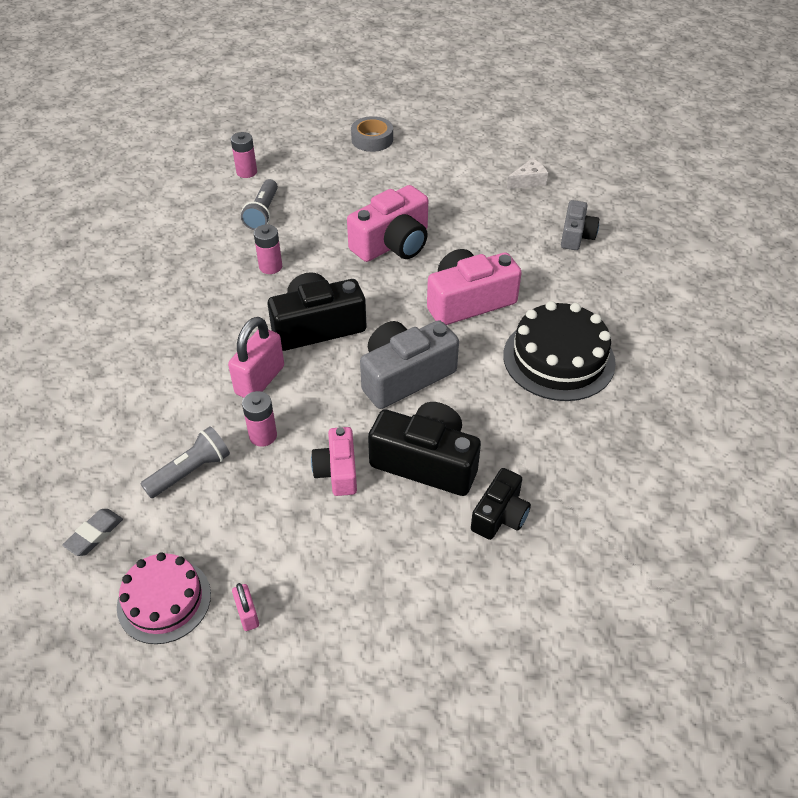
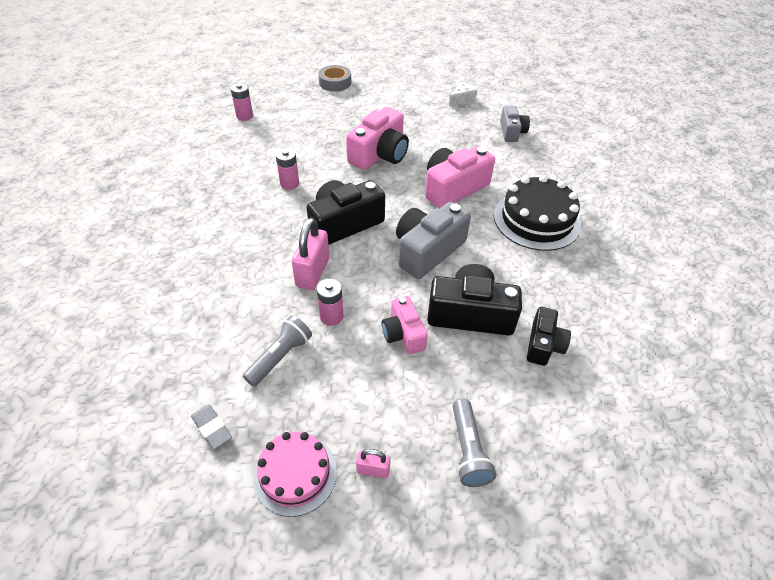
camera: 15 degrees left, 0 degrees up
grey eraser [62,509,123,556] -> grey eraser turned 60 degrees counterclockwise [191,405,232,450]
pink padlock [232,583,259,631] -> pink padlock turned 45 degrees counterclockwise [356,449,391,478]
grey flashlight [241,179,278,230] -> grey flashlight moved to [453,399,496,487]

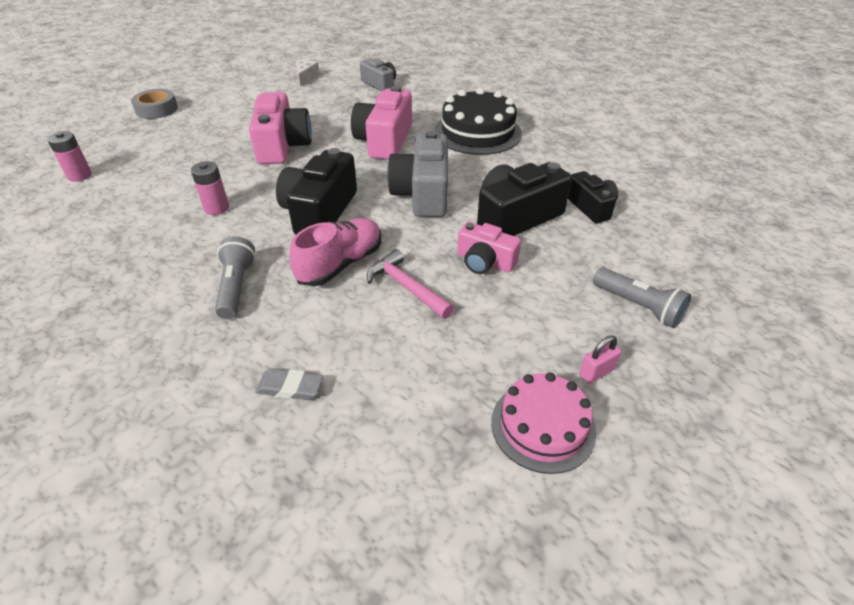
camera: 40 degrees left, 5 degrees down
grey eraser [191,405,232,450] -> grey eraser moved to [255,368,323,400]
grey flashlight [243,315,312,386] -> grey flashlight moved to [215,236,256,319]
pink padlock [292,218,329,290] -> pink shoe [289,218,381,286]
pink battery [317,279,343,326] -> pink hammer [367,249,454,319]

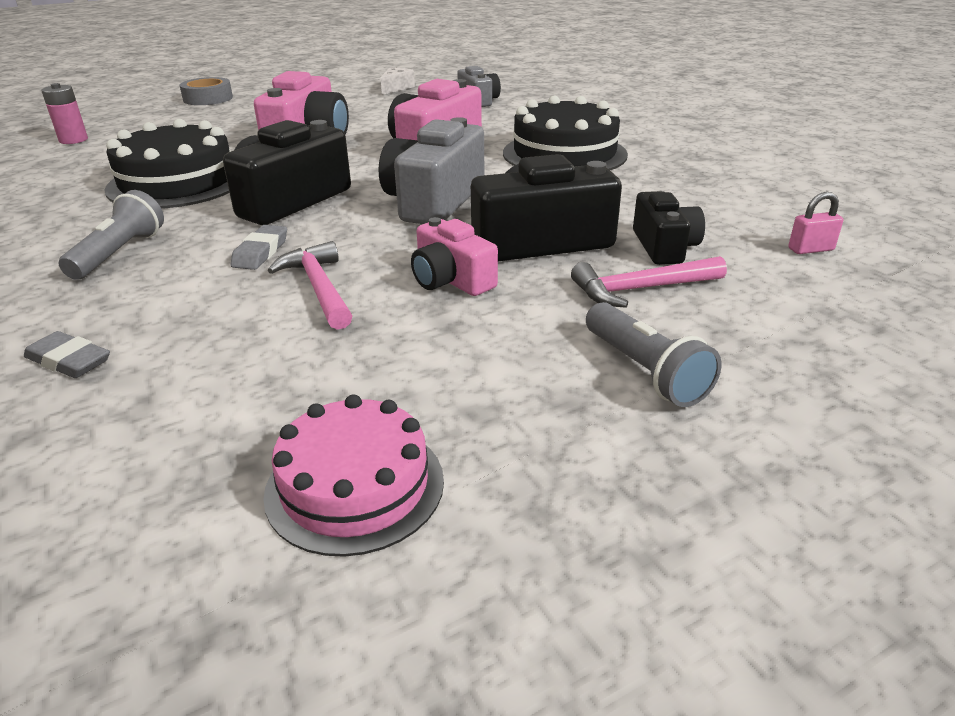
camera: 20 degrees right, 10 degrees down
pink battery [191,161,229,215] -> black cake [104,119,231,209]
pink shoe [289,218,381,286] -> grey eraser [231,225,287,270]
pink padlock [579,335,621,383] -> pink padlock moved to [788,192,843,254]
none -> pink hammer [571,256,727,308]

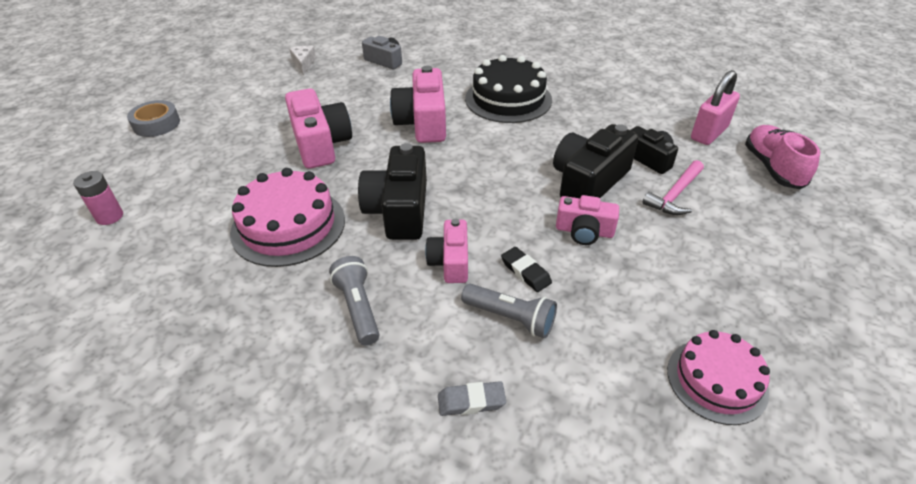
camera: 35 degrees left, 10 degrees up
black cake [104,119,231,209] -> pink cake [230,168,345,267]
grey eraser [231,225,287,270] -> pink camera [425,219,468,283]
pink hammer [268,241,352,330] -> black eraser [501,247,552,292]
grey camera [379,117,484,224] -> none
grey flashlight [586,302,722,407] -> grey flashlight moved to [461,284,557,338]
pink padlock [788,192,843,254] -> pink padlock [691,70,740,145], size x1.96
none -> pink shoe [745,125,820,189]

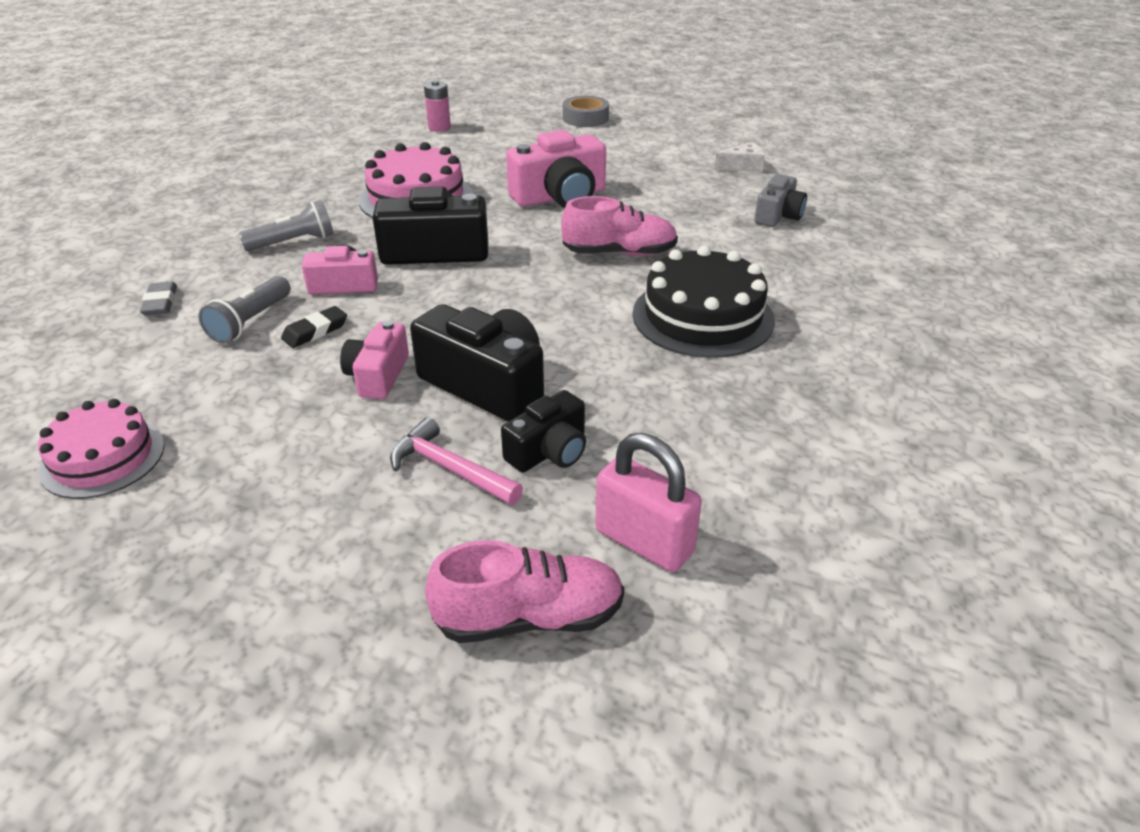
camera: 85 degrees right, 5 degrees down
pink camera [390,65,446,143] -> pink shoe [561,196,678,256]

